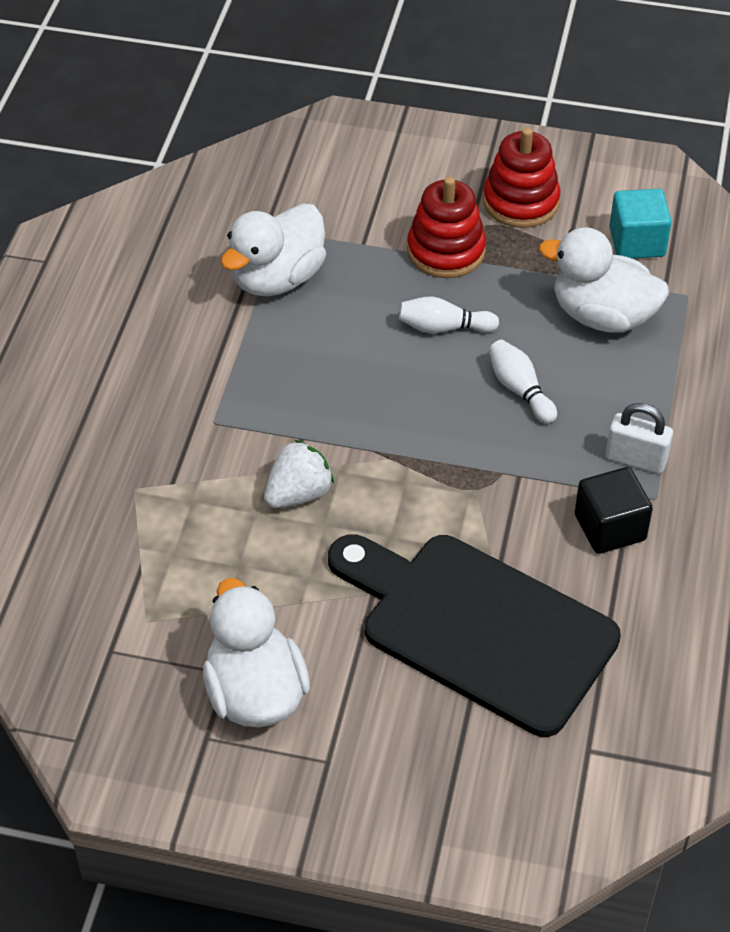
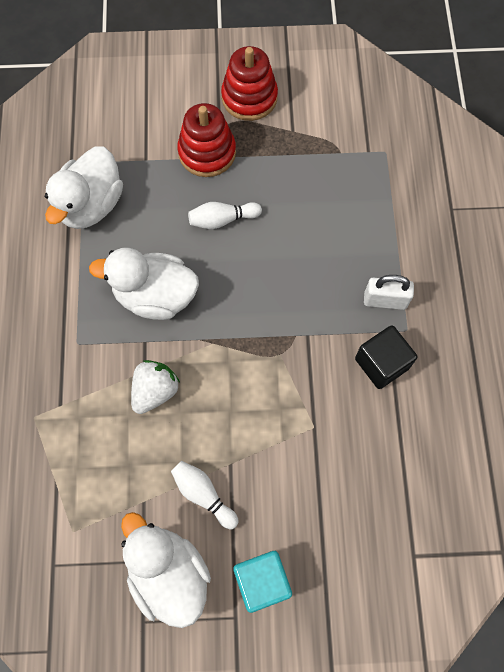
camera: 15 degrees left, 20 degrees up
black cutting board [328,534,621,737] -> none
white bowling pin [489,340,557,424] -> white bowling pin moved to [171,461,239,530]
white duck [539,227,669,333] -> white duck moved to [89,248,199,320]
turquoise cube [609,189,672,259] -> turquoise cube moved to [233,551,292,613]

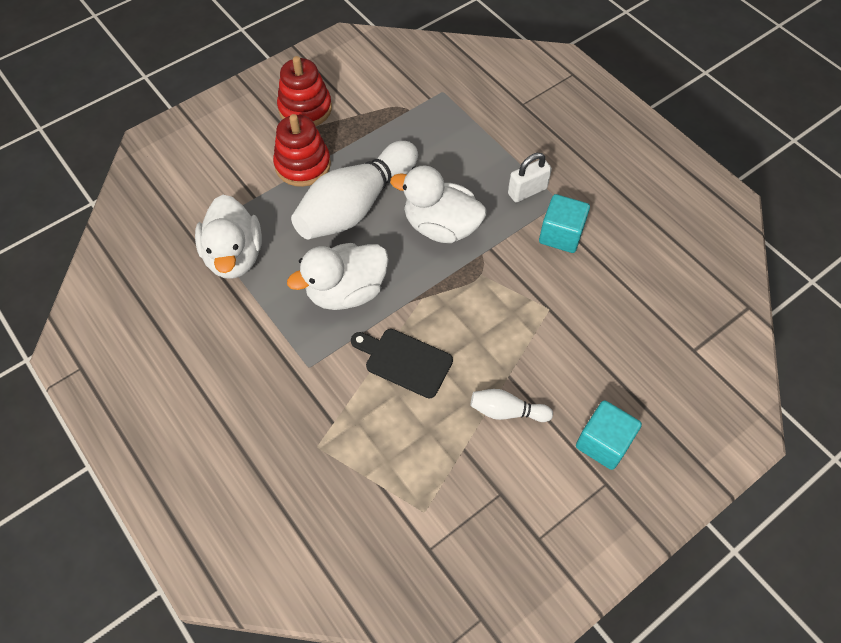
camera: 35 degrees left, 10 degrees down
white duck [121,512,211,628] -> white duck moved to [390,165,486,243]
white strawberry [131,360,180,414] -> black cutting board [351,329,453,398]
white bowling pin [188,202,262,229] -> white bowling pin [291,141,418,239], size x2.20
black cube [355,325,417,389] -> turquoise cube [539,194,590,253]

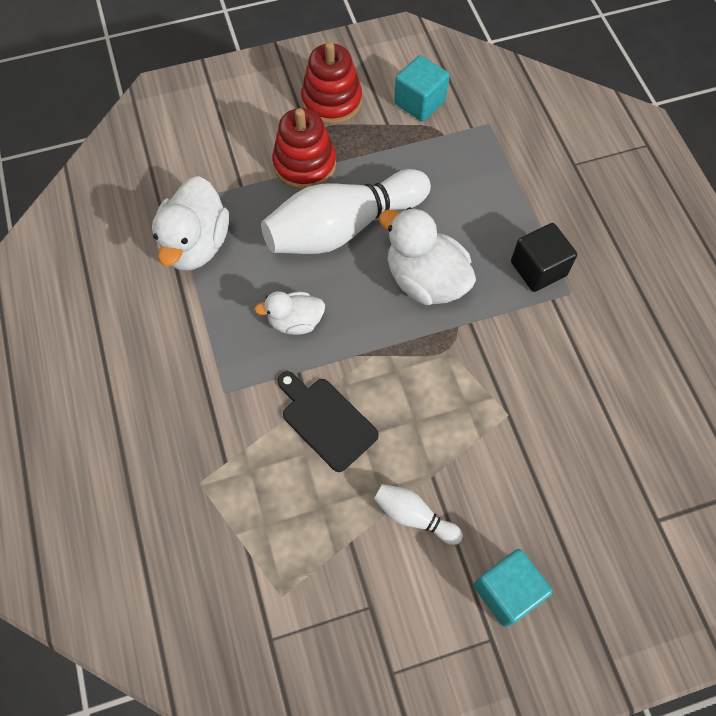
camera: 20 degrees right, 5 degrees up
white duck [287,243,389,310] -> white duck [254,291,325,335], size x0.59
white padlock [508,153,552,202] -> black cube [511,223,577,292]
turquoise cube [539,194,590,253] -> turquoise cube moved to [394,55,450,122]

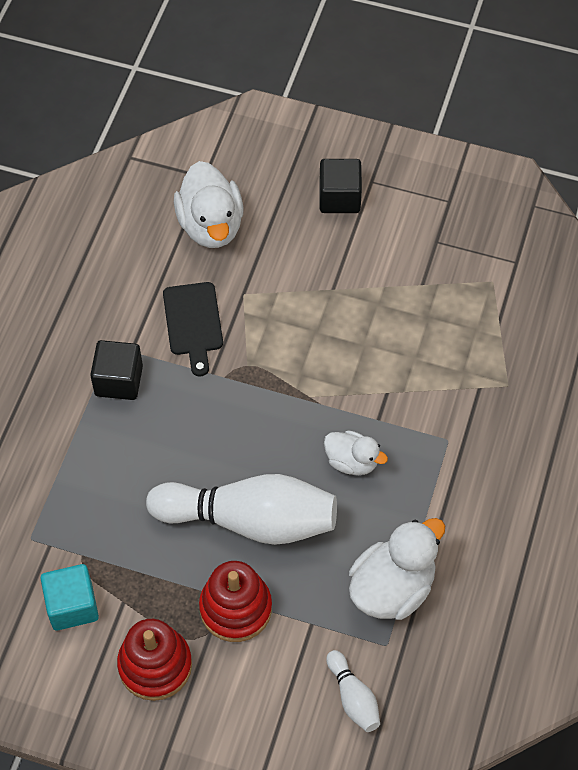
camera: 145 degrees left, 5 degrees down
black cutting board [277,371,379,472] -> black cutting board moved to [163,282,223,376]
white bowling pin [374,484,463,545] -> white bowling pin moved to [326,650,380,732]
white duck [379,207,476,305] -> white duck moved to [174,161,244,248]
turquoise cube [474,549,553,627] -> black cube [319,159,362,213]

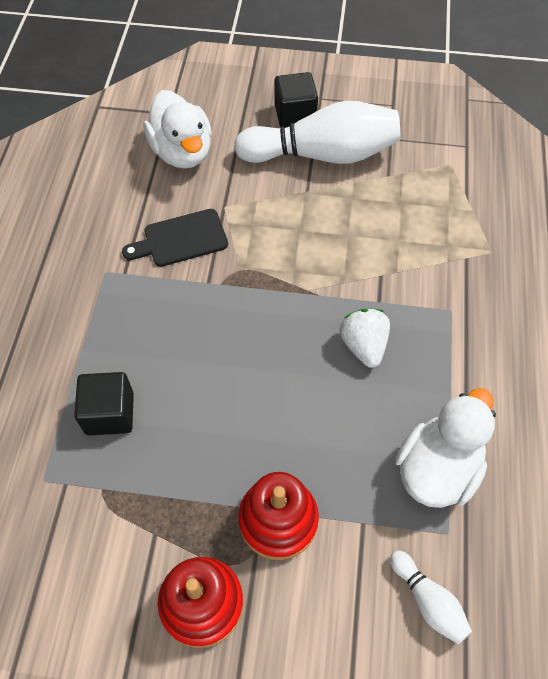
camera: 10 degrees left, 0 degrees up
turquoise cube [40,564,99,630] -> none
black cube [90,340,143,400] -> black cube moved to [74,372,134,436]
white bowling pin [146,474,337,545] -> white bowling pin moved to [234,101,400,164]
black cutting board [163,282,223,376] -> black cutting board turned 90 degrees clockwise [122,209,228,267]
white duck [324,430,388,475] -> white strawberry [340,309,390,368]

